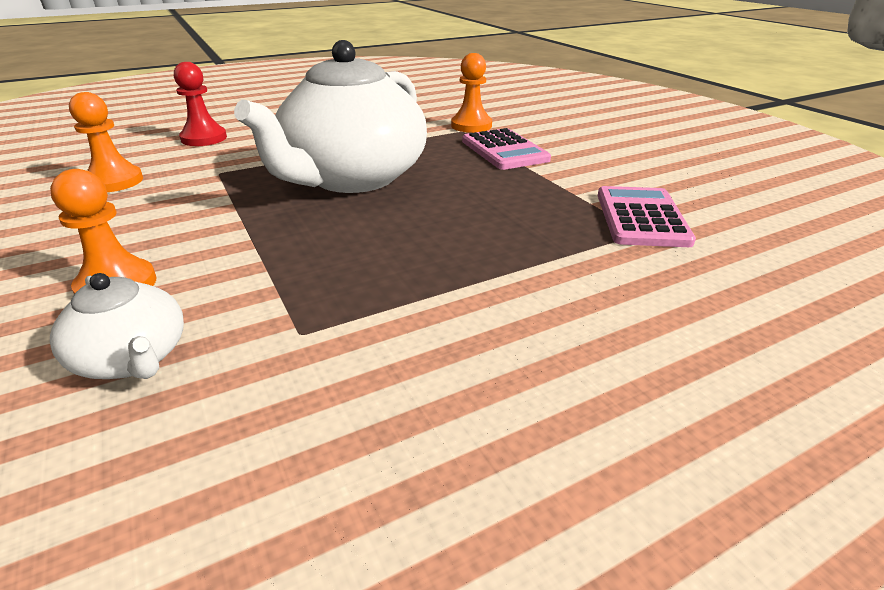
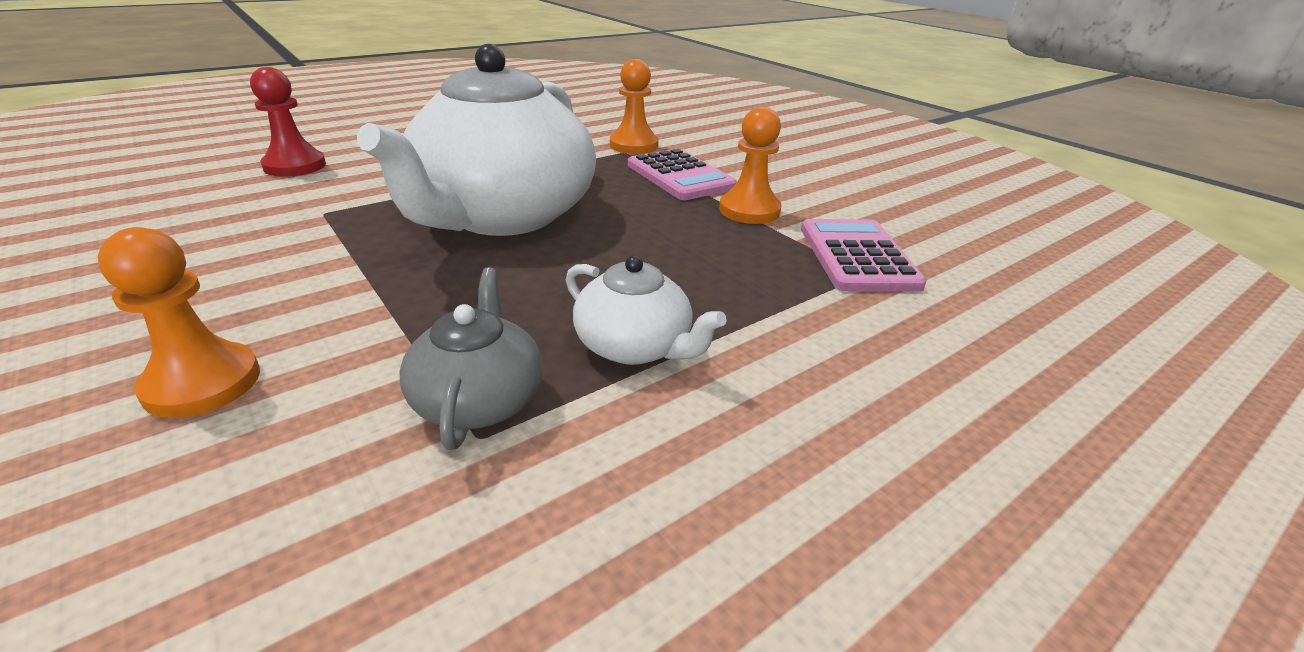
camera: 10 degrees left, 0 degrees up
white teapot [50,273,184,379] -> white teapot moved to [566,255,727,365]
orange pawn [69,92,143,192] -> orange pawn moved to [719,107,782,224]
none -> grey teapot [399,268,543,450]

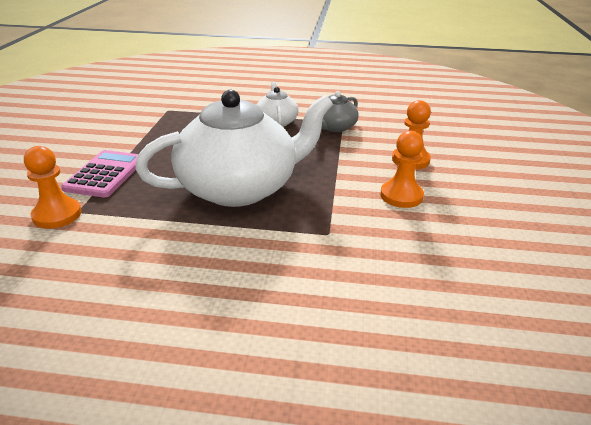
camera: 135 degrees left, 0 degrees up
red pawn [250,67,326,177] -> none
orange pawn [719,107,782,224] -> orange pawn moved to [380,131,424,208]
pink calculator [801,219,927,291] -> none

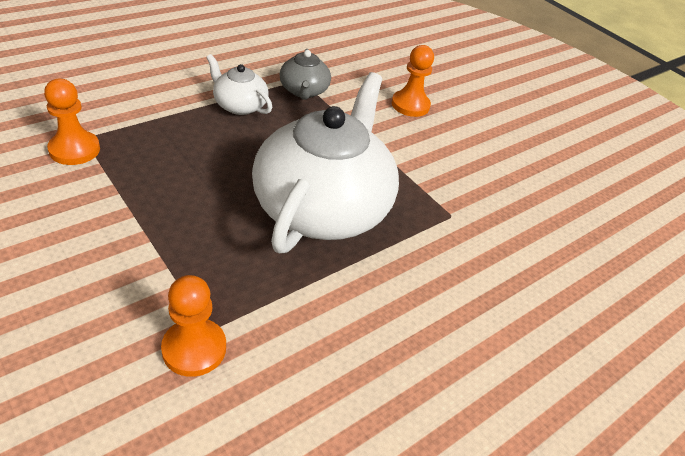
camera: 50 degrees left, 10 degrees up
pink calculator [61,150,138,197] -> none
orange pawn [380,131,424,208] -> orange pawn moved to [44,79,100,165]

